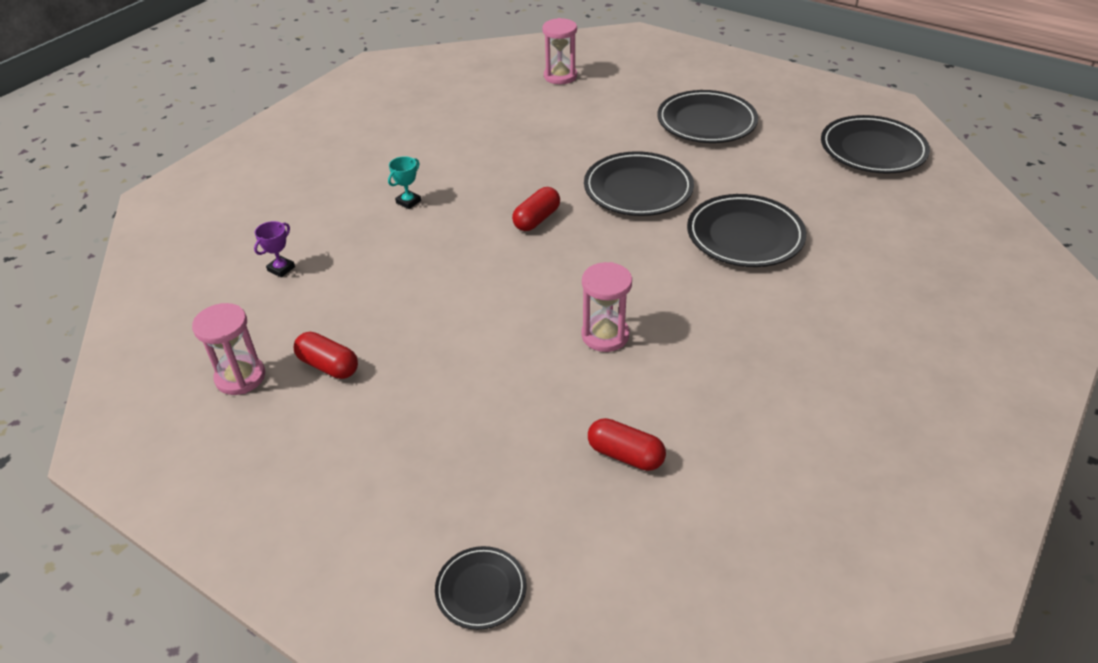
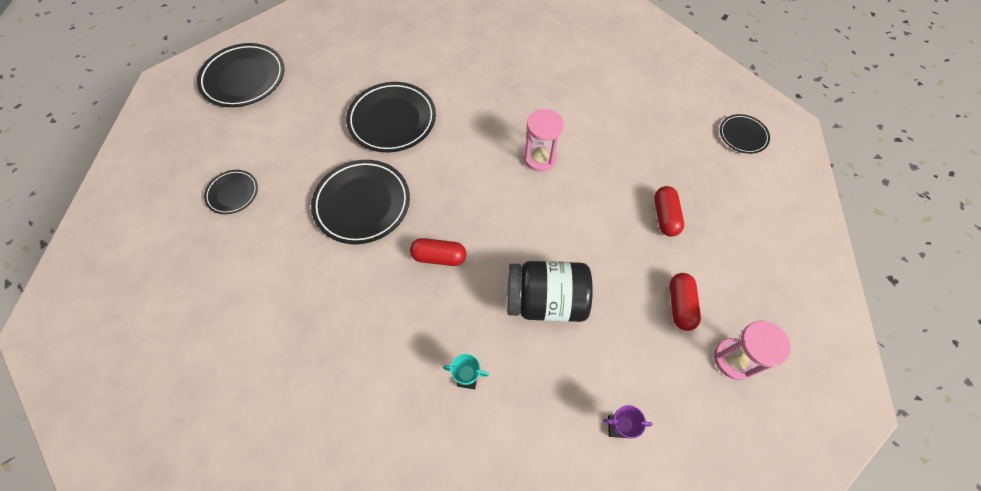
camera: 120 degrees left, 20 degrees up
pink hourglass [542,18,577,84] -> none
red capsule [588,418,666,471] -> red capsule moved to [654,186,684,236]
black plate [657,90,758,143] -> black plate [204,170,258,214], size x0.54
none -> black jar [507,261,593,322]

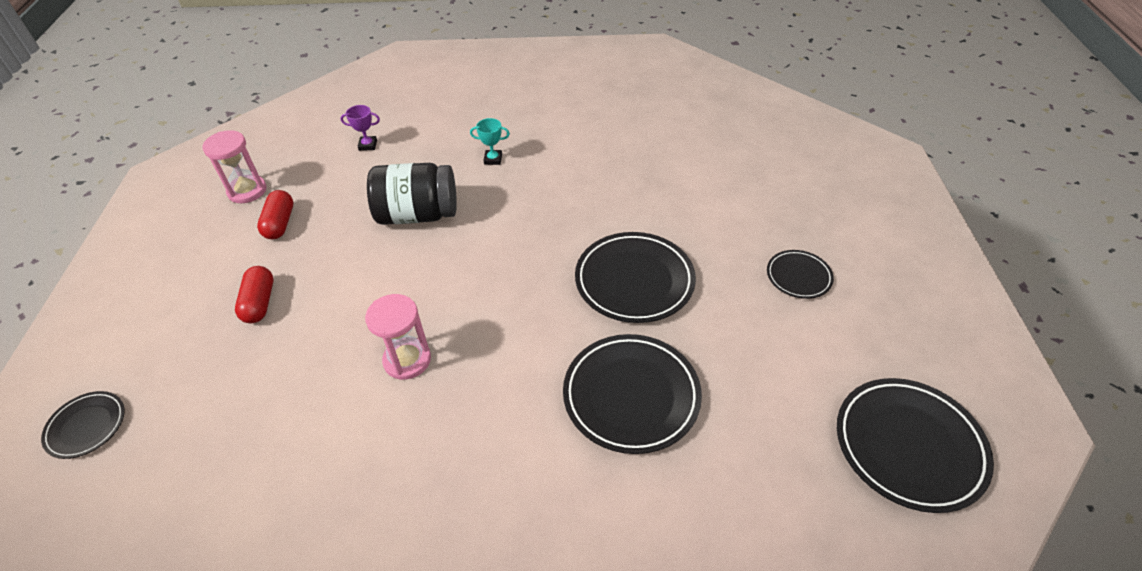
camera: 175 degrees right, 15 degrees down
red capsule [410,238,466,266] -> none

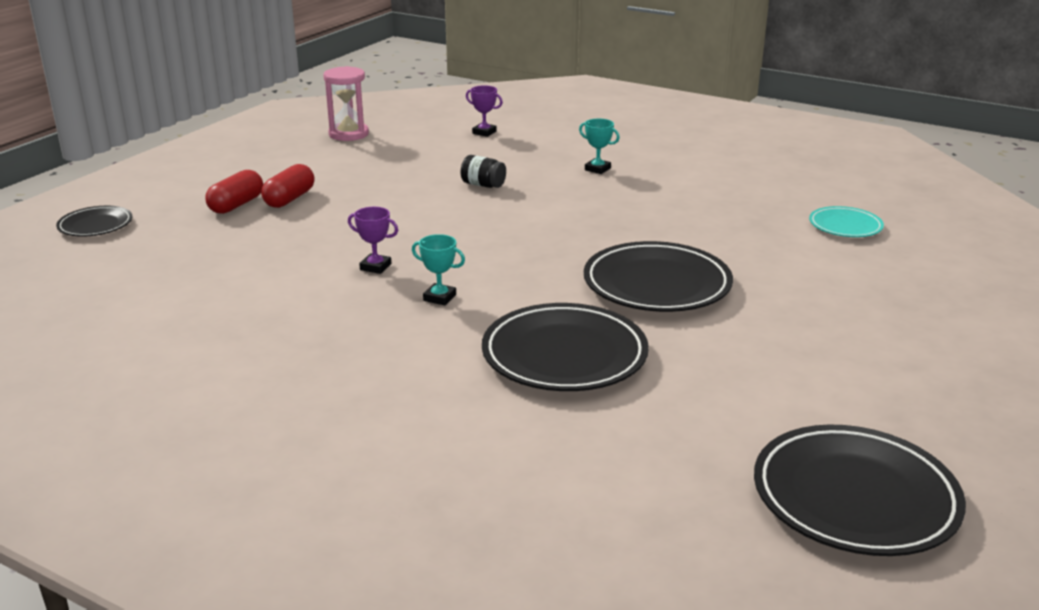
camera: 30 degrees right, 20 degrees down
red capsule [257,190,293,239] -> red capsule moved to [205,170,263,214]
pink hourglass [365,294,431,380] -> purple trophy [348,207,398,274]
black jar [367,163,457,225] -> black jar [460,155,506,188], size x0.45
black plate [767,250,834,299] -> none
none -> turquoise trophy [412,234,465,305]
none -> turquoise plate [809,206,884,237]

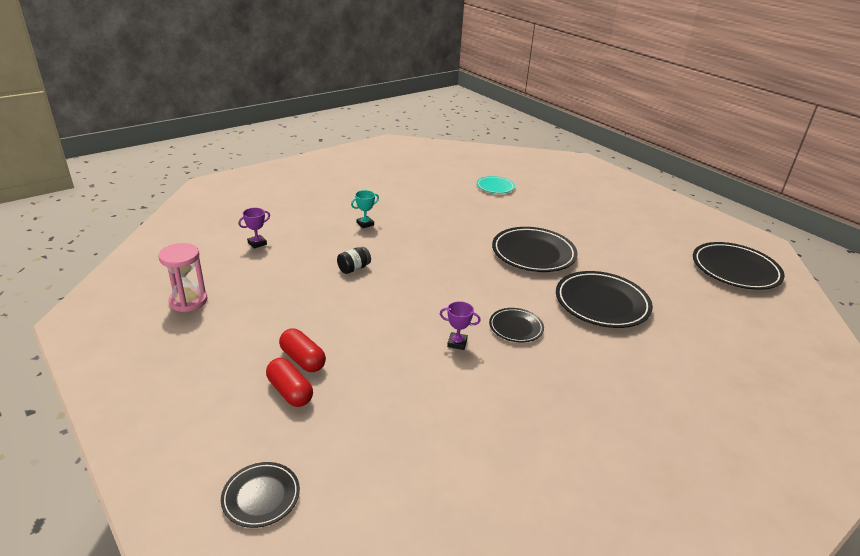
camera: 70 degrees left, 5 degrees up
purple trophy [348,207,398,274] -> purple trophy turned 60 degrees clockwise [440,301,481,350]
turquoise trophy [412,234,465,305] -> black plate [489,308,544,343]

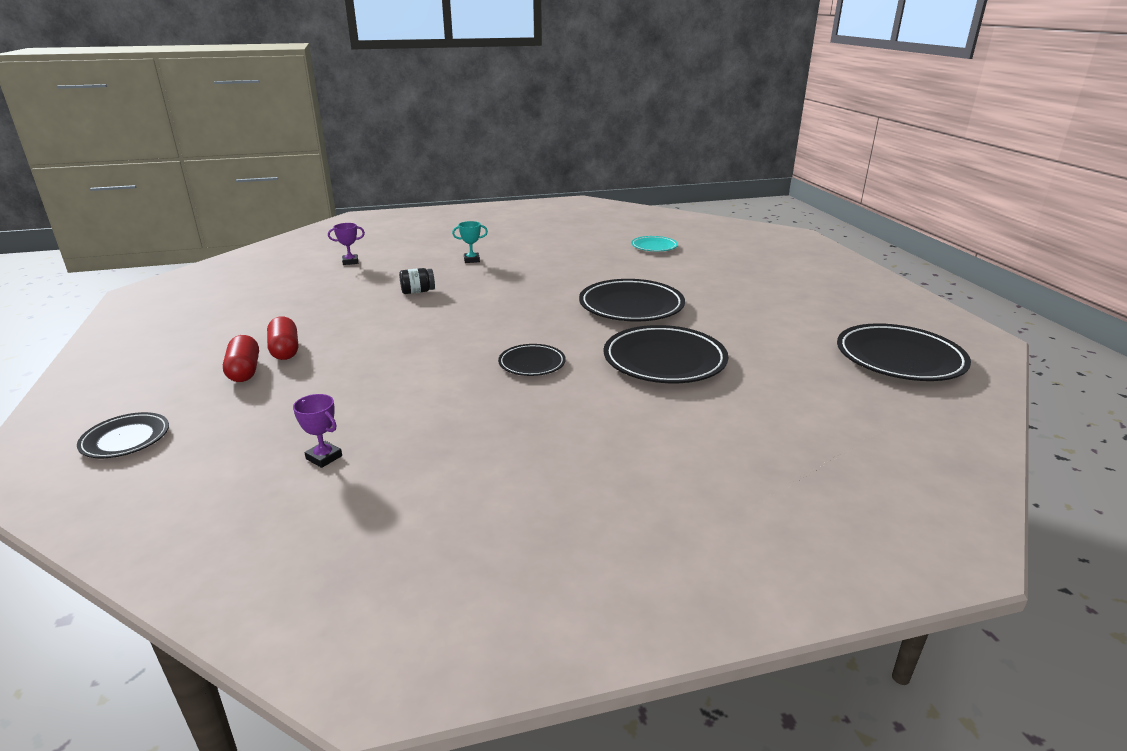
camera: 25 degrees right, 5 degrees down
pink hourglass [158,243,207,312] -> none
purple trophy [440,301,481,350] -> purple trophy moved to [293,394,342,468]

